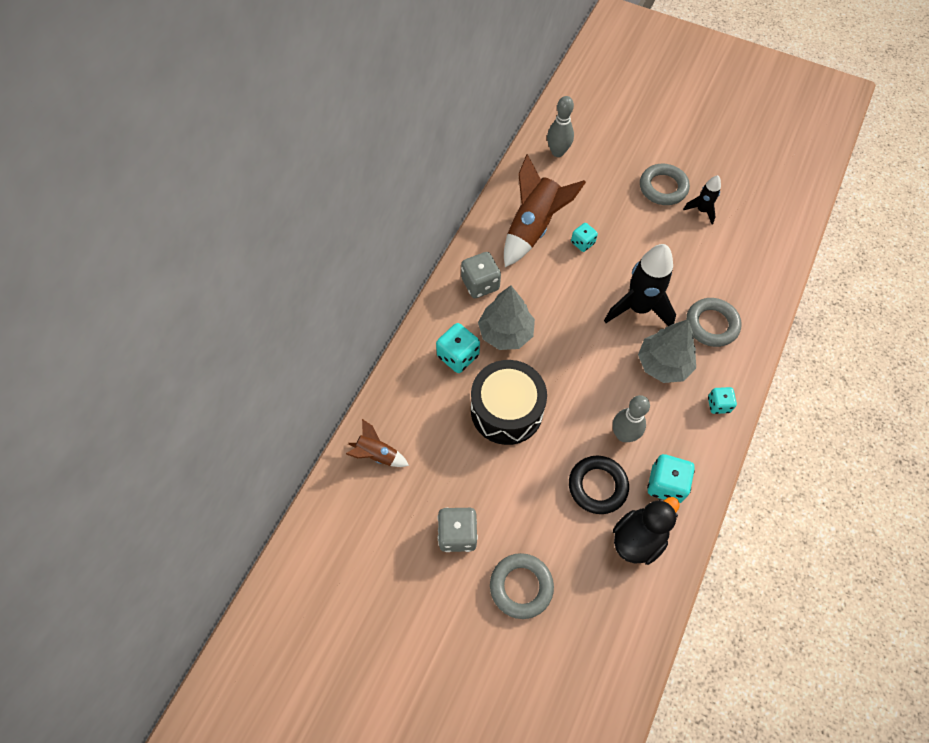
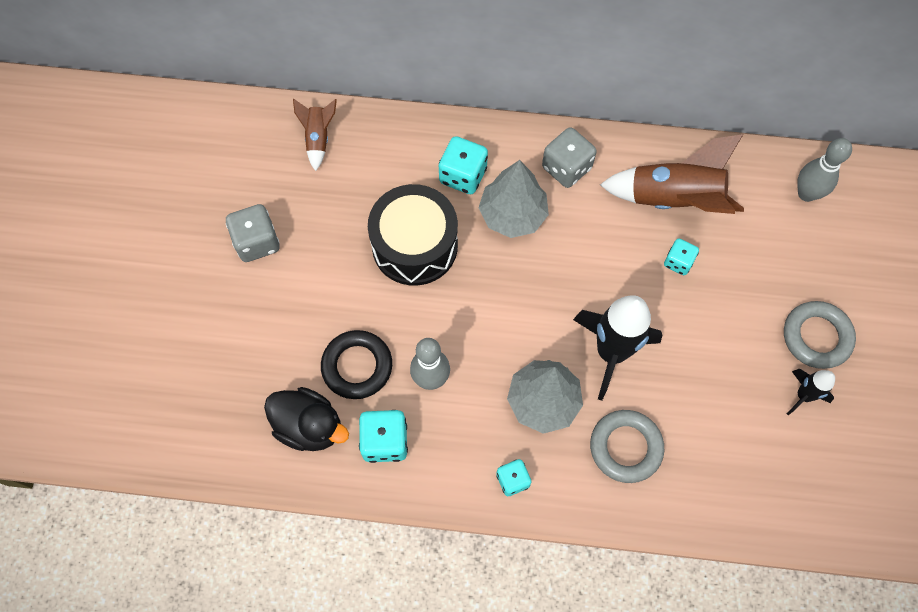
camera: 70 degrees right, 5 degrees up
grey ring [490,553,554,619] -> none

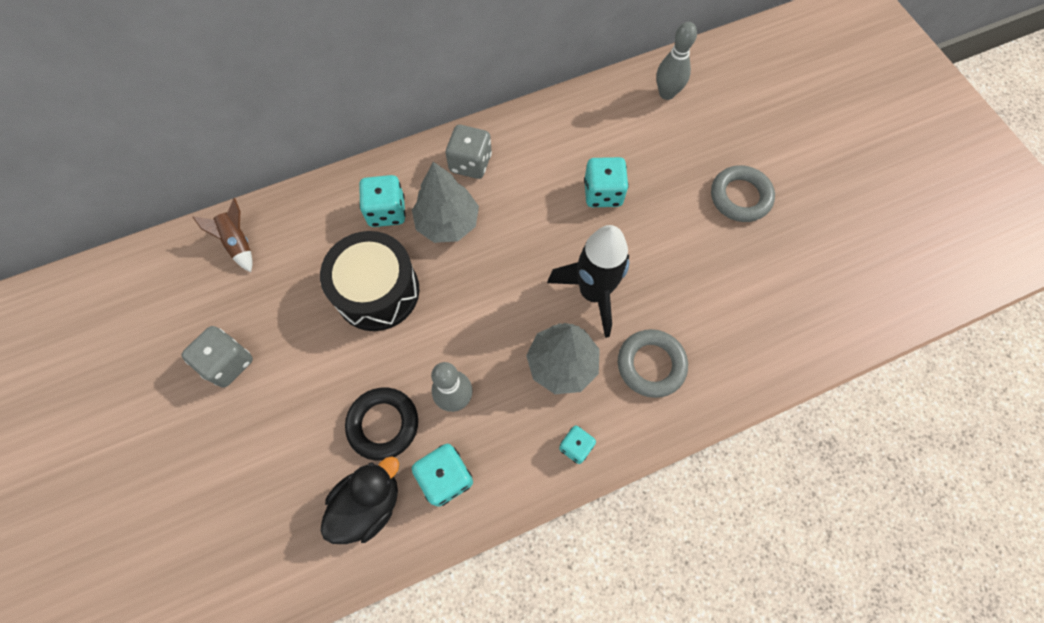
camera: 30 degrees left, 0 degrees up
black duck [264,387,349,451] -> black duck turned 45 degrees counterclockwise [320,456,399,544]
brown rocket [600,134,744,214] -> none
turquoise dice [664,238,699,275] -> turquoise dice [584,157,629,207], size x1.61
black rocket [787,369,835,415] -> none

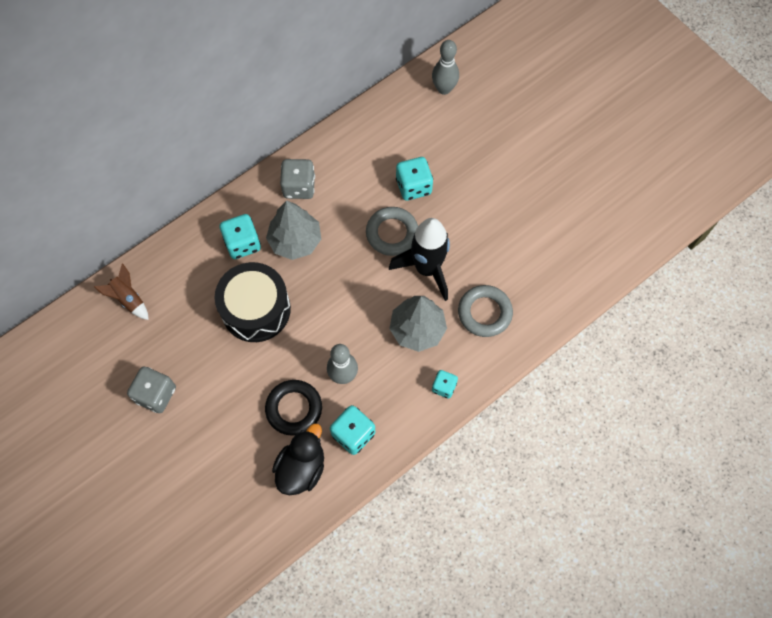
camera: 15 degrees left, 0 degrees up
grey ring [711,165,775,222] -> grey ring moved to [366,207,418,256]

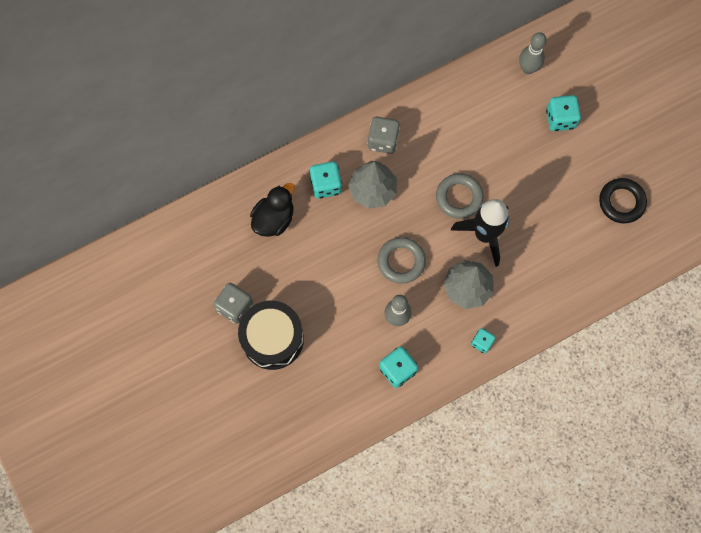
camera: 10 degrees right, 5 degrees up
brown rocket [94,263,149,320] -> none
black drum [215,262,291,342] -> black drum moved to [238,301,304,370]
black ring [265,380,322,436] -> black ring moved to [599,178,647,223]
black duck [272,423,324,495] -> black duck moved to [250,183,295,237]
turquoise dice [396,157,433,201] -> turquoise dice moved to [546,95,581,131]
grey ring [458,285,513,337] -> grey ring moved to [378,237,426,284]

